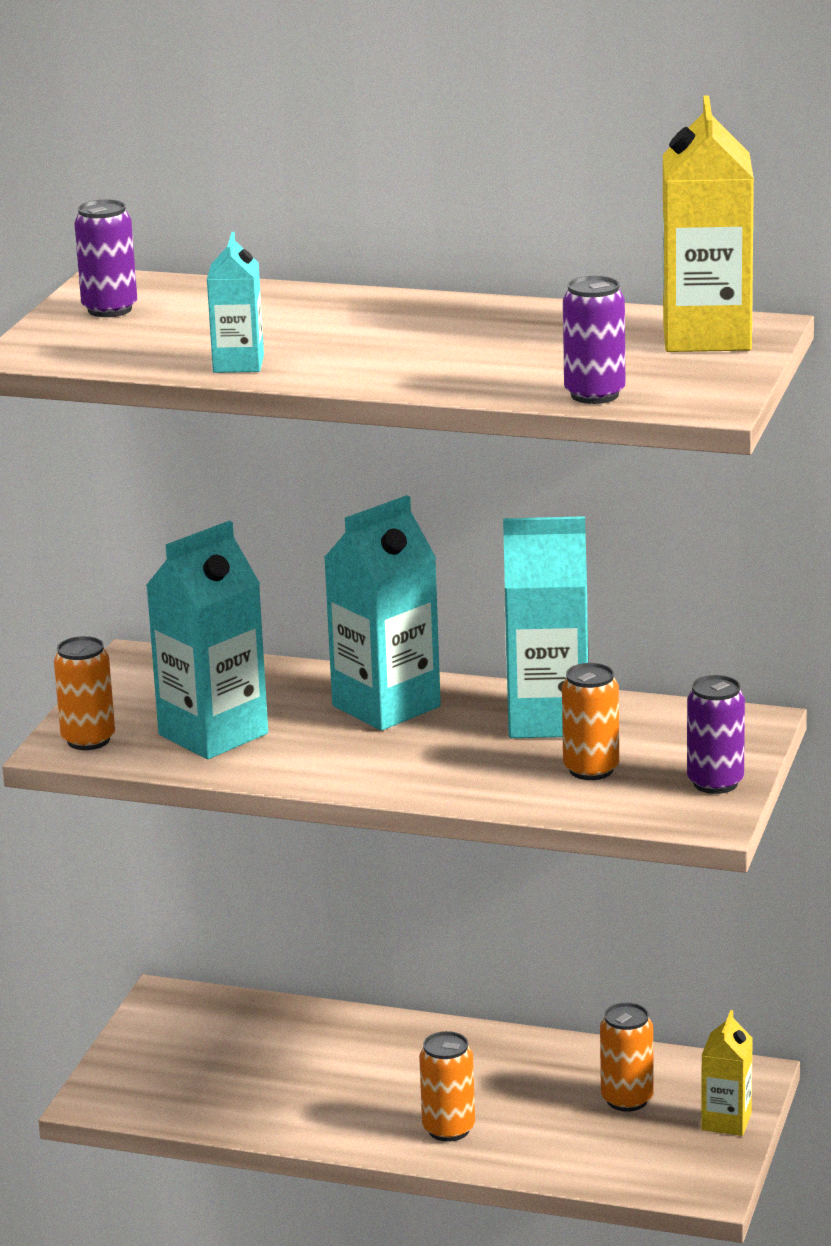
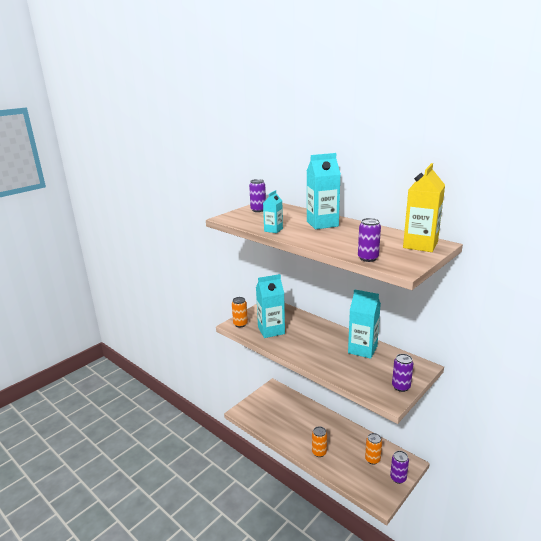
camera: 25 degrees right, 0 degrees up
turquoise carton [324,495,441,731] -> turquoise carton moved to [307,153,341,229]
orange can [562,663,619,780] -> none
yellow carton [701,1010,753,1136] -> purple can [390,451,409,484]

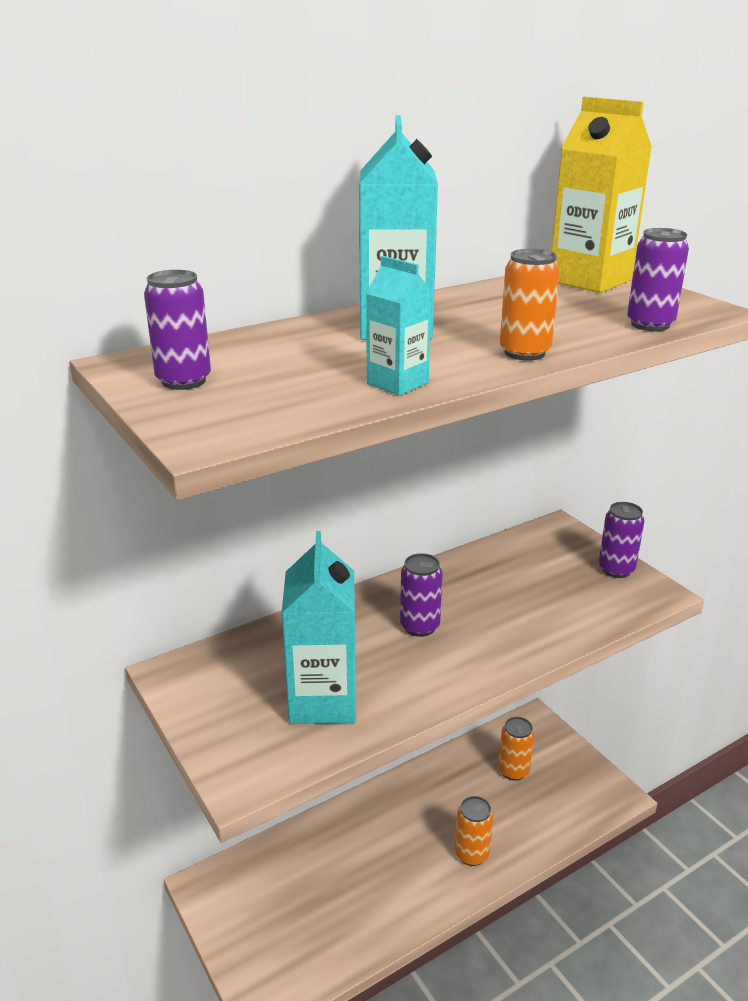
camera: 75 degrees left, 5 degrees up
orange can [232,297,248,328] -> orange can moved to [500,249,560,361]
turquoise carton [348,289,381,359] -> none
purple can [390,451,409,484] -> purple can moved to [400,553,443,637]

